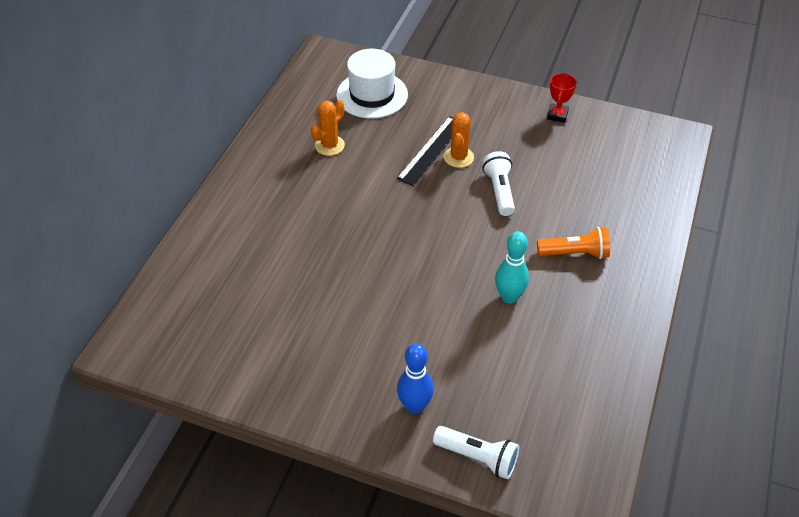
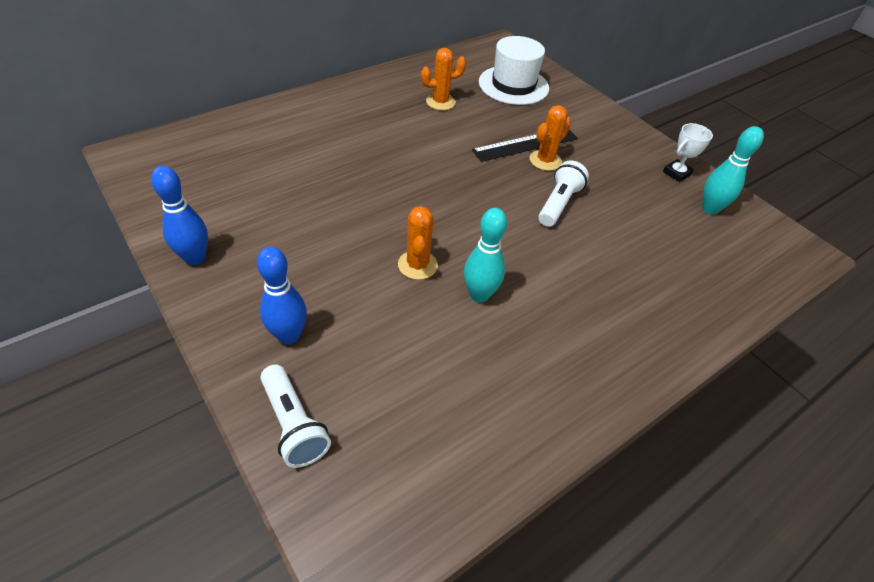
camera: 30 degrees right, 0 degrees up
orange flashlight [537,227,610,259] -> none
red trophy [547,73,577,123] -> white trophy [663,123,713,182]
none -> blue bowling pin [151,166,208,265]
none -> orange cactus [398,206,438,280]
none -> turquoise bowling pin [702,126,764,215]

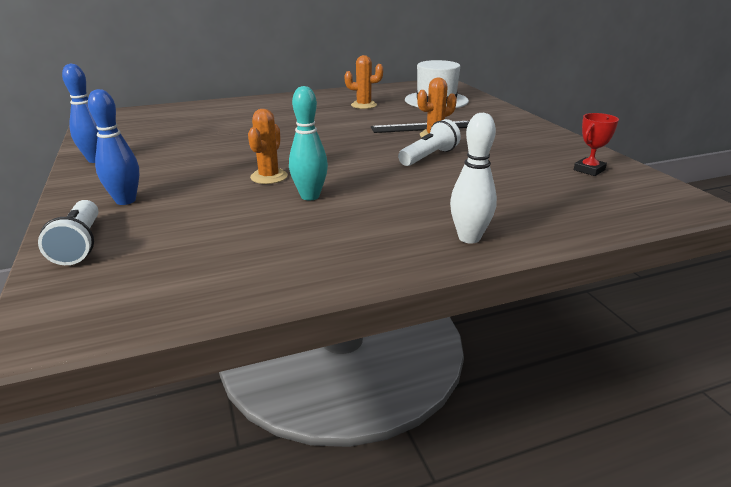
camera: 20 degrees right, 20 degrees down
white trophy [663,123,713,182] -> none
turquoise bowling pin [702,126,764,215] -> red trophy [574,113,619,176]
none -> white bowling pin [450,113,497,244]

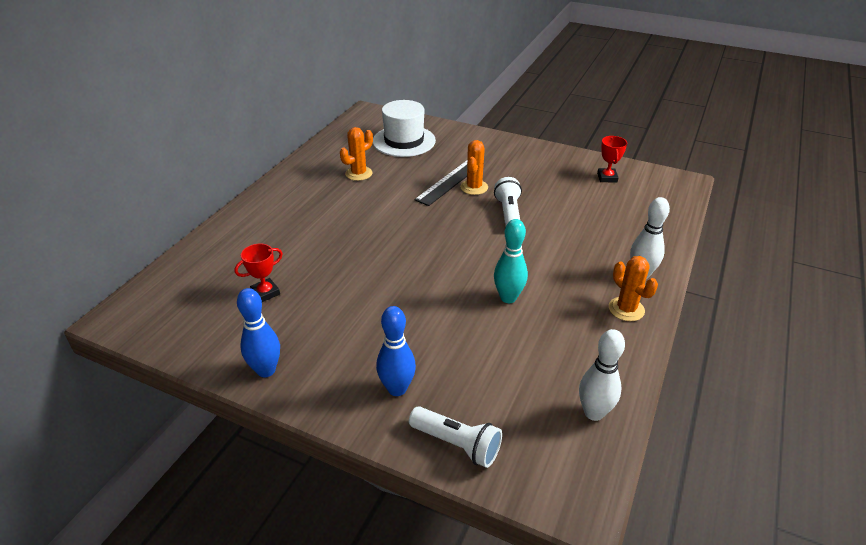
camera: 45 degrees left, 10 degrees up
orange cactus [248,109,288,184] -> orange cactus moved to [609,256,658,321]
none -> red trophy [234,243,283,302]
none -> white bowling pin [579,329,625,421]

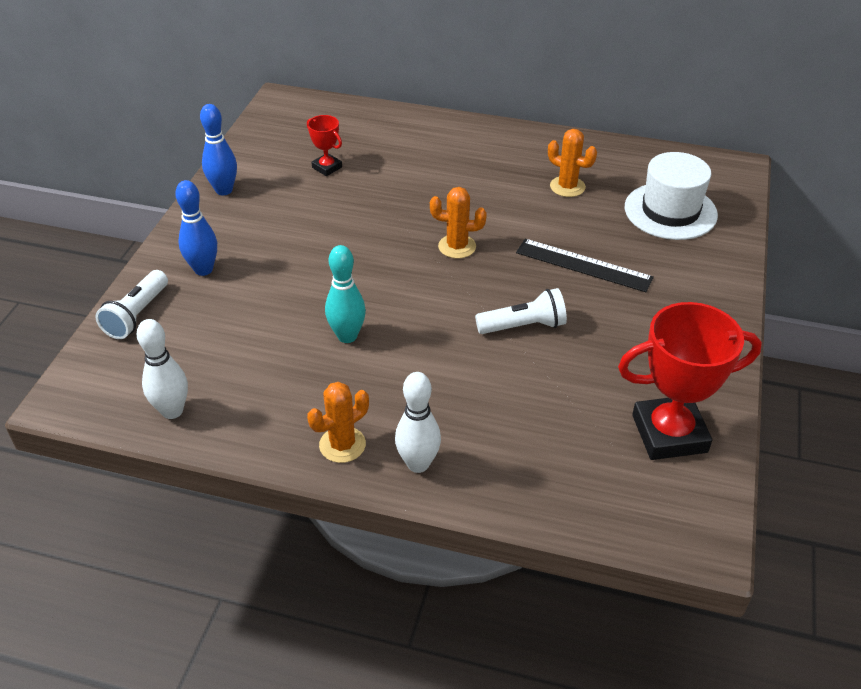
camera: 80 degrees right, 5 degrees up
orange cactus [460,140,488,195] -> orange cactus moved to [430,187,487,258]
red trophy [597,136,627,182] -> red trophy [618,302,762,460], size x2.06

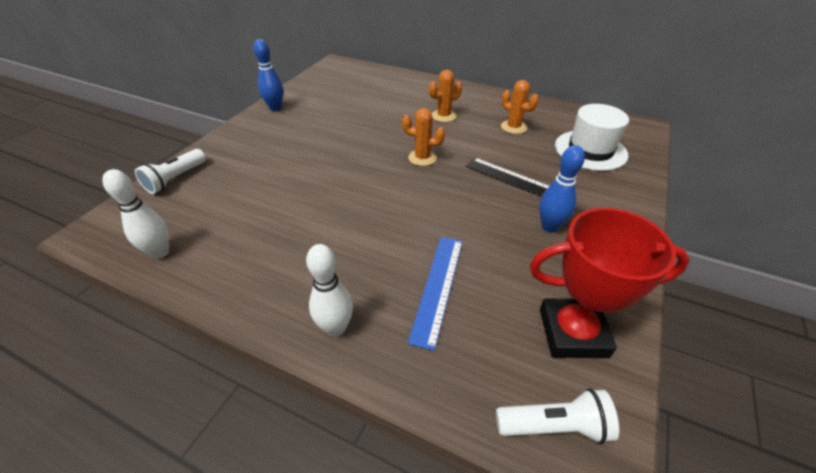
camera: 10 degrees right, 0 degrees up
blue bowling pin [175,180,217,276] -> blue bowling pin moved to [539,145,585,233]
red trophy [307,115,342,176] -> none
orange cactus [307,382,369,463] -> orange cactus moved to [429,70,462,122]
turquoise bowling pin [325,245,366,343] -> none
white flashlight [475,288,567,334] -> white flashlight moved to [496,388,619,444]
none -> blue ruler [408,237,463,351]

